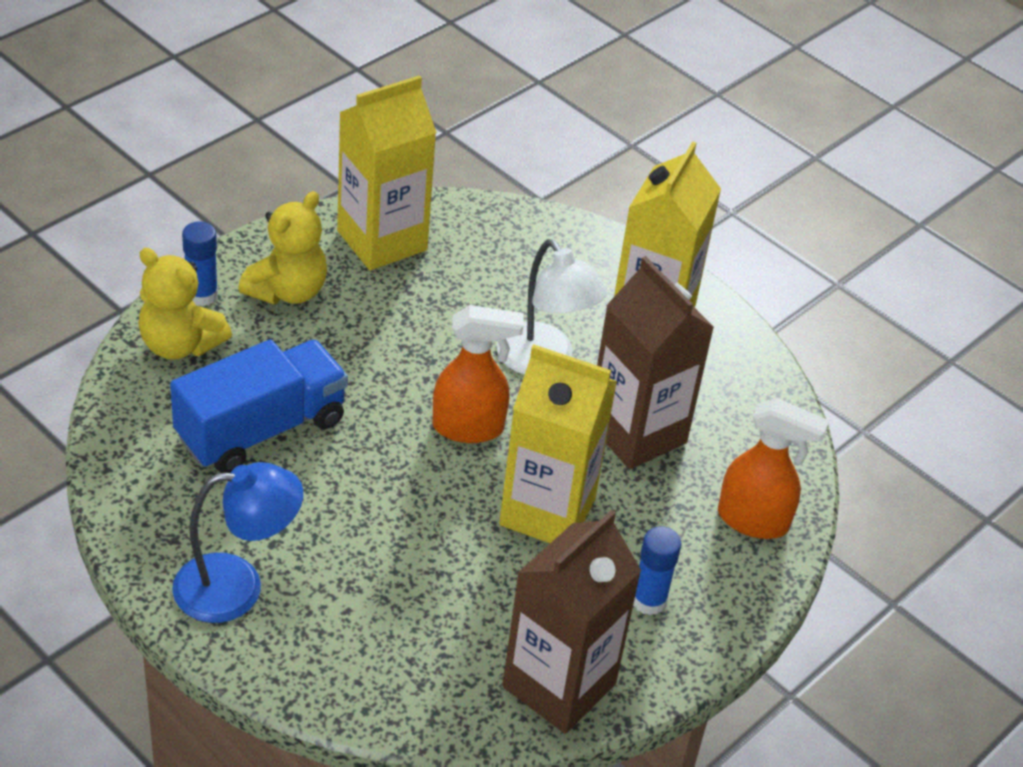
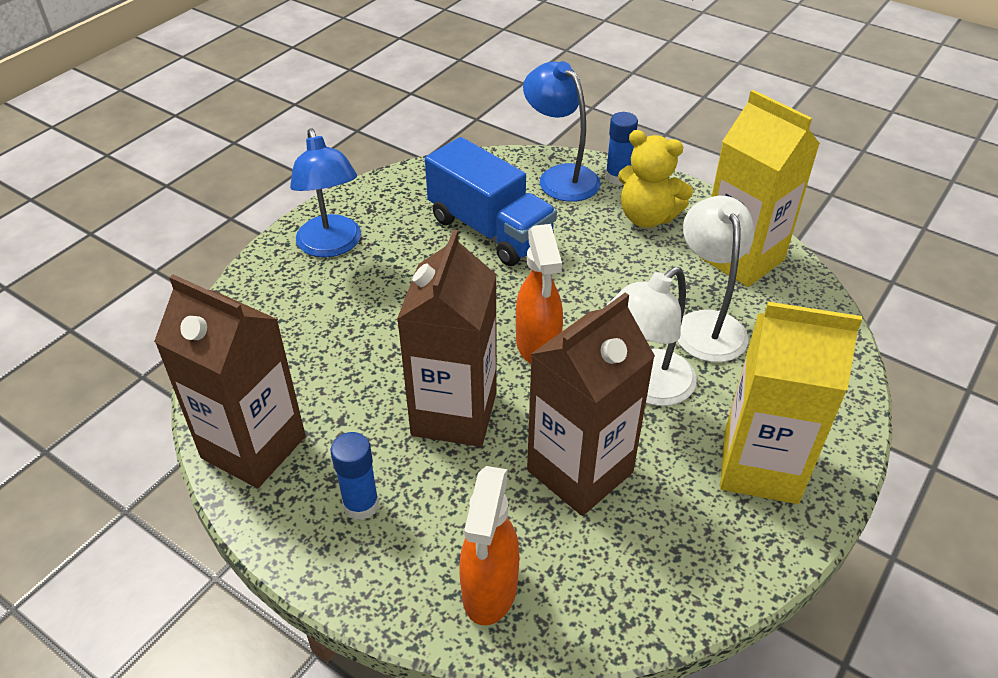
camera: 85 degrees right, 0 degrees up
yellow teddy bear [138,248,232,360] -> blue lamp [523,61,601,202]
yellow carton [499,344,617,543] -> brown carton [397,229,497,447]
none -> white lamp [678,196,754,362]

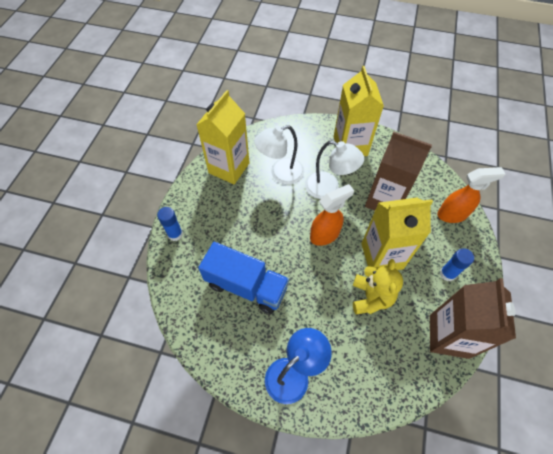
camera: 110 degrees left, 15 degrees up
brown carton [397,229,497,447] -> yellow carton [361,198,433,270]
blue truck [425,137,557,266] -> blue truck turned 90 degrees clockwise [198,242,289,314]
blue lamp [523,61,601,202] -> none
yellow teddy bear [618,130,693,228] -> yellow teddy bear moved to [353,259,403,314]

